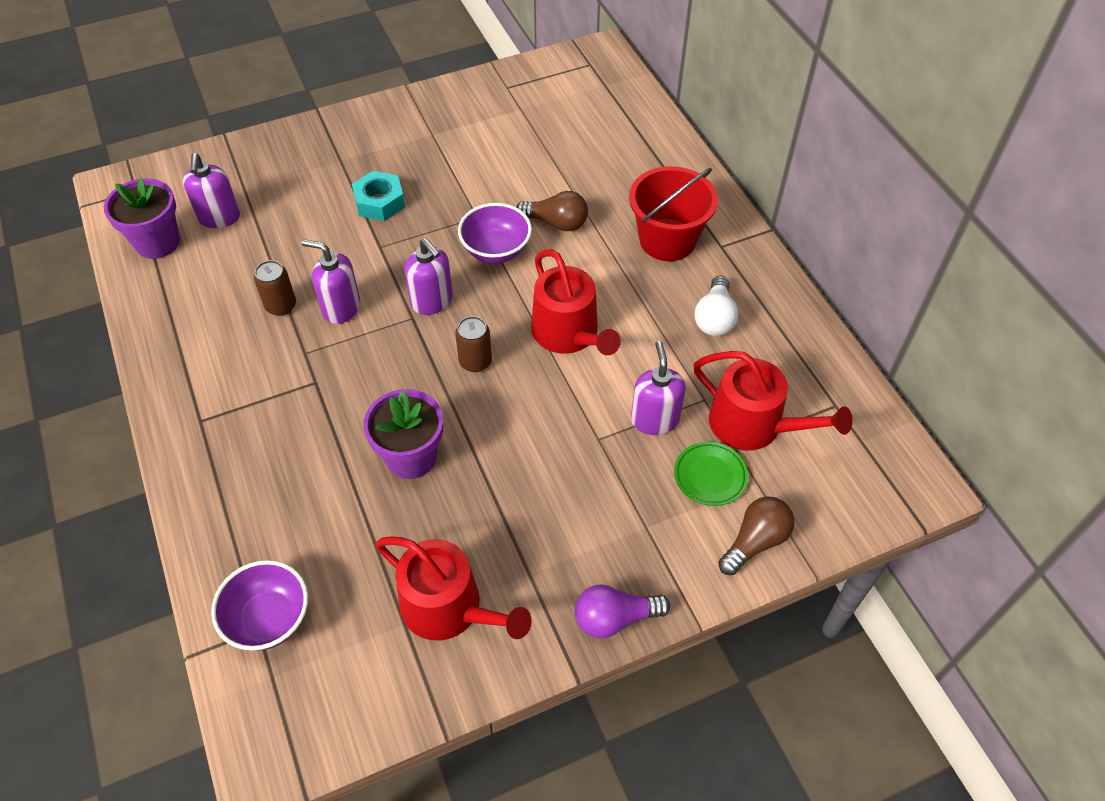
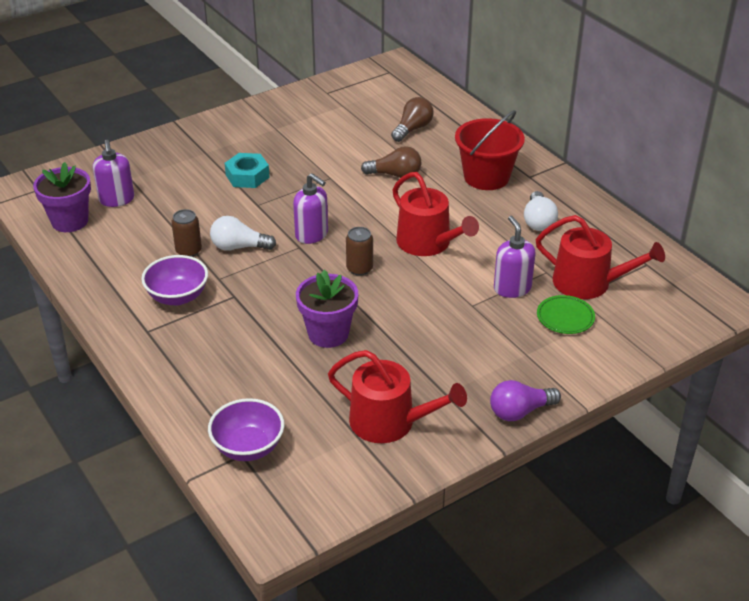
camera: 10 degrees left, 15 degrees down
purple soap dispenser [302,239,360,324] -> white light bulb [210,216,276,251]
purple bowl [458,203,532,264] -> purple bowl moved to [141,255,208,305]
brown light bulb [718,496,795,575] -> brown light bulb moved to [391,97,433,142]

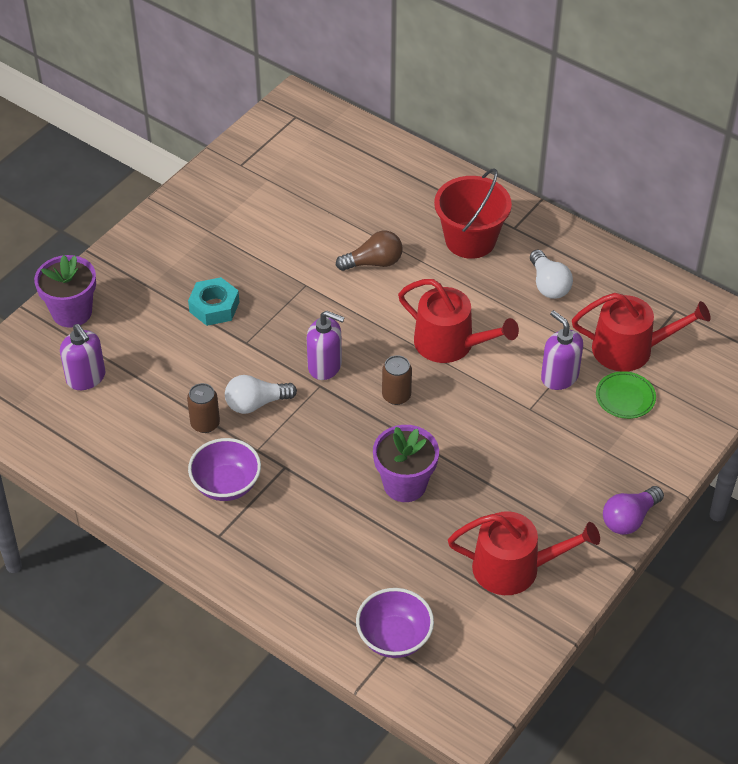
camera: 20 degrees left, 10 degrees up
purple flower pot [33,162,91,232] -> purple flower pot moved to [34,255,96,328]
brown light bulb [391,97,433,142] -> none

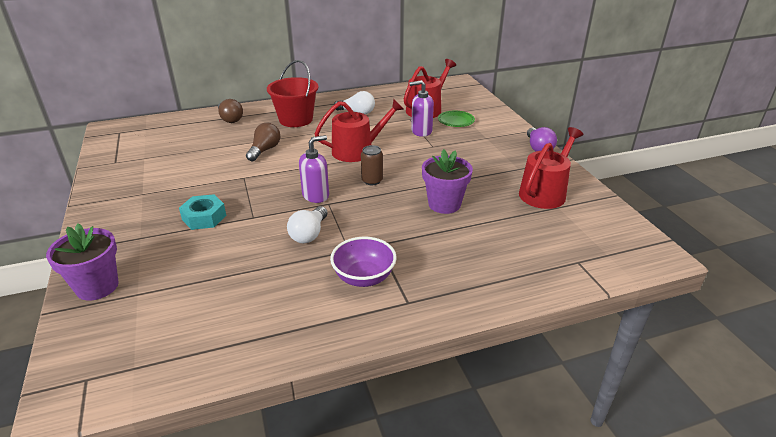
camera: 55 degrees left, 15 degrees down
purple soap dispenser [60,324,106,390] -> none
brown can [187,383,220,433] -> none
purple bowl [356,588,434,658] -> none
none -> brown light bulb [218,99,243,123]

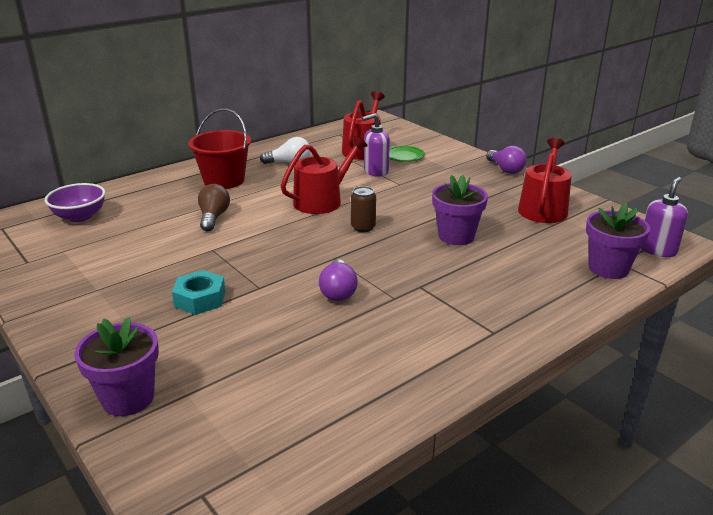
camera: 20 degrees left, 5 degrees down
brown light bulb [218,99,243,123] -> none
white light bulb [287,206,327,243] -> purple light bulb [319,259,358,301]
purple soap dispenser [299,135,329,203] -> purple soap dispenser moved to [641,177,688,257]
purple bowl [330,237,396,287] -> purple bowl moved to [45,183,105,222]
none -> purple flower pot [586,203,650,279]

